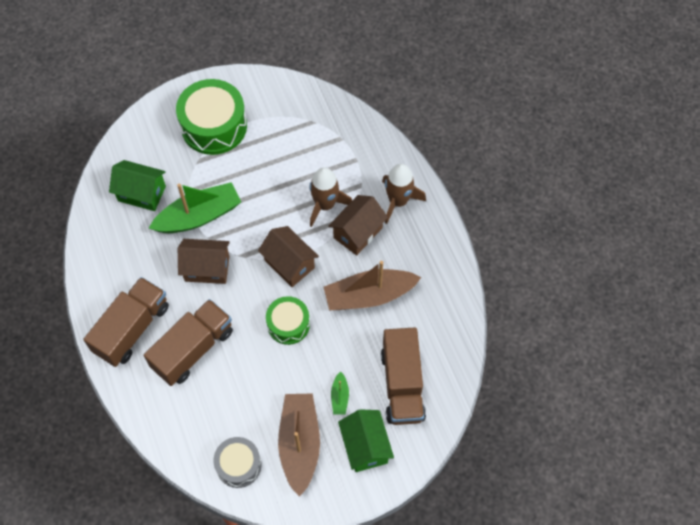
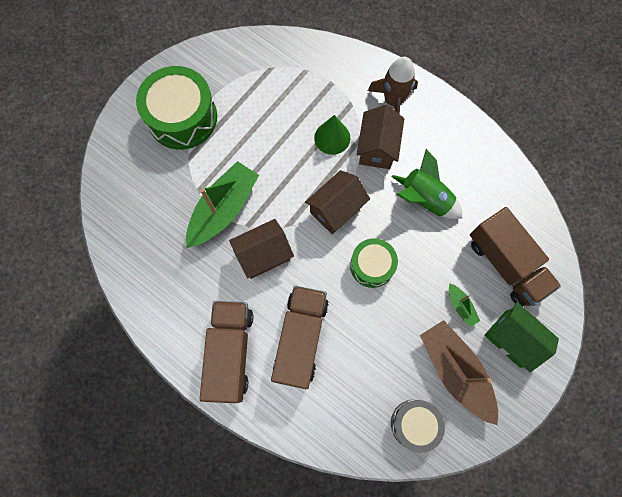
camera: 30 degrees left, 10 degrees up
green house [109,160,166,211] -> none
brown house [258,226,319,287] -> brown house turned 60 degrees counterclockwise [305,170,370,234]
brown rocket [309,167,352,227] -> green cone [314,115,350,155]
brown boat [324,261,421,310] -> green rocket [392,149,462,219]

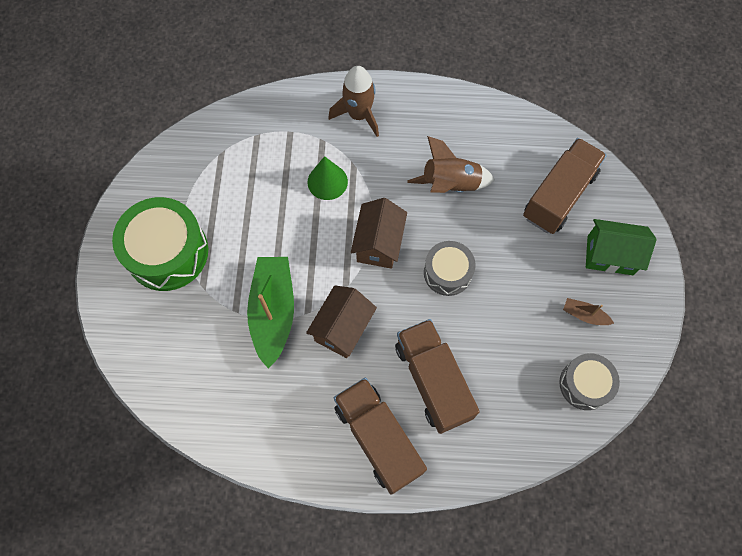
camera: 35 degrees left, 5 degrees down
green drum [350,238,398,288] -> grey drum [424,241,475,296]
brown house [357,105,404,169] -> none
green rocket [392,149,462,219] -> brown rocket [407,136,495,193]
brown boat [420,320,498,425] -> brown boat [563,298,614,325], size x0.44
green boat [449,283,480,327] -> none
brown truck [470,207,561,306] -> brown truck turned 75 degrees counterclockwise [523,138,607,234]

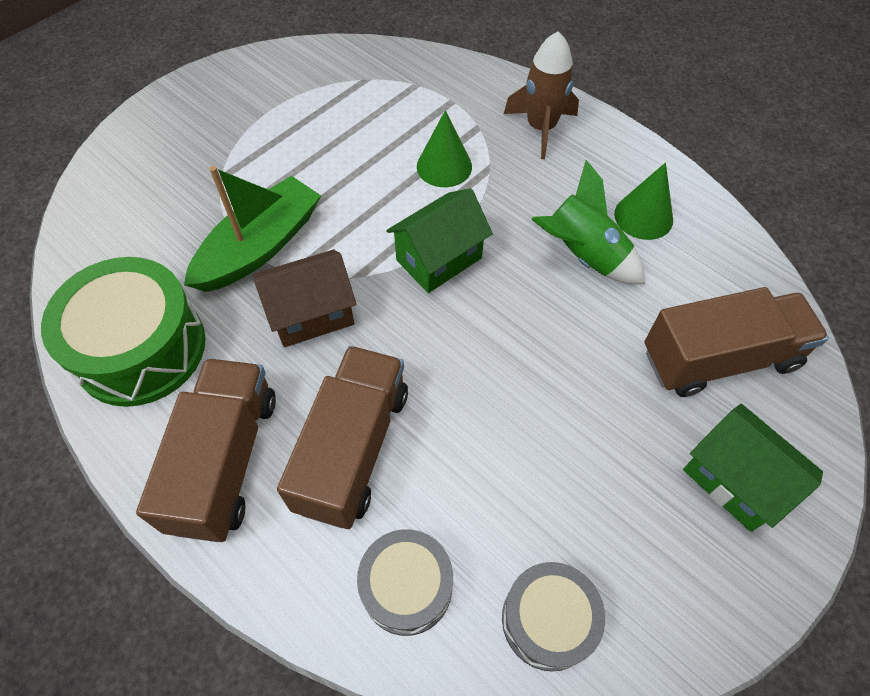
camera: 40 degrees right, 10 degrees down
green drum [112,197,208,291] -> green drum moved to [41,257,206,407]
brown house [351,198,407,269] -> green house [386,188,493,293]
brown rocket [407,136,495,193] -> green rocket [531,160,645,284]
grey drum [424,241,475,296] -> grey drum moved to [357,529,453,636]
brown boat [563,298,614,325] -> none
none -> green cone [614,162,673,240]

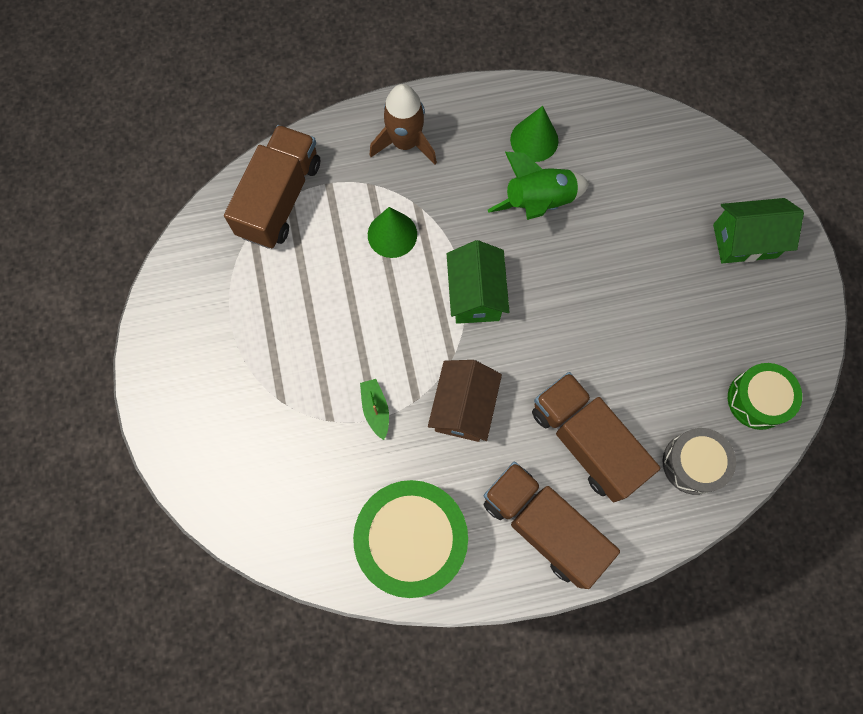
camera: 55 degrees left, 15 degrees up
green boat [184,166,321,292] -> green boat [360,379,389,440], size x0.44
grey drum [502,562,605,672] -> green drum [728,363,802,430]
brown truck [645,287,829,397] -> brown truck moved to [224,125,320,249]

